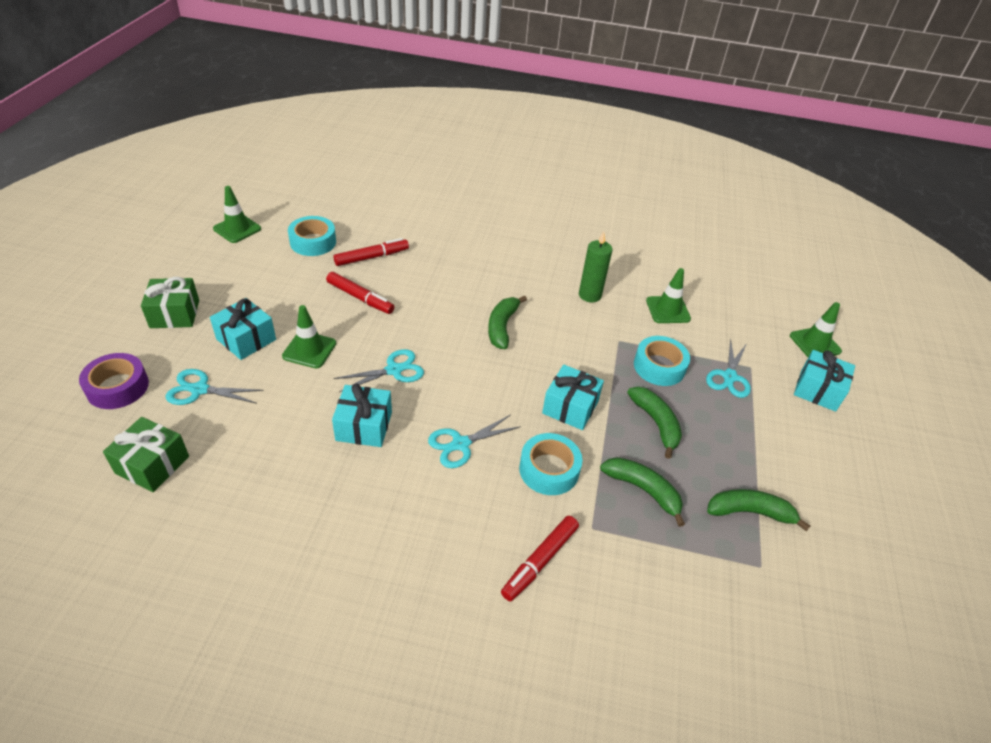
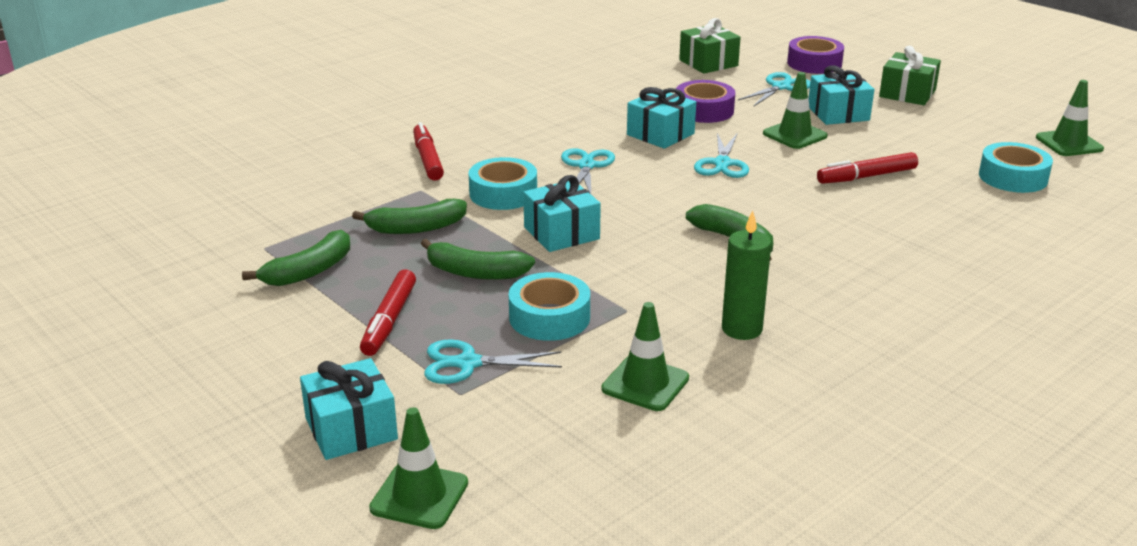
camera: 130 degrees right, 15 degrees down
red marker [334,238,409,266] -> red marker moved to [360,269,416,356]
turquoise scissors [706,339,751,398] -> turquoise scissors turned 60 degrees counterclockwise [424,339,562,384]
none -> purple tape [676,80,735,123]

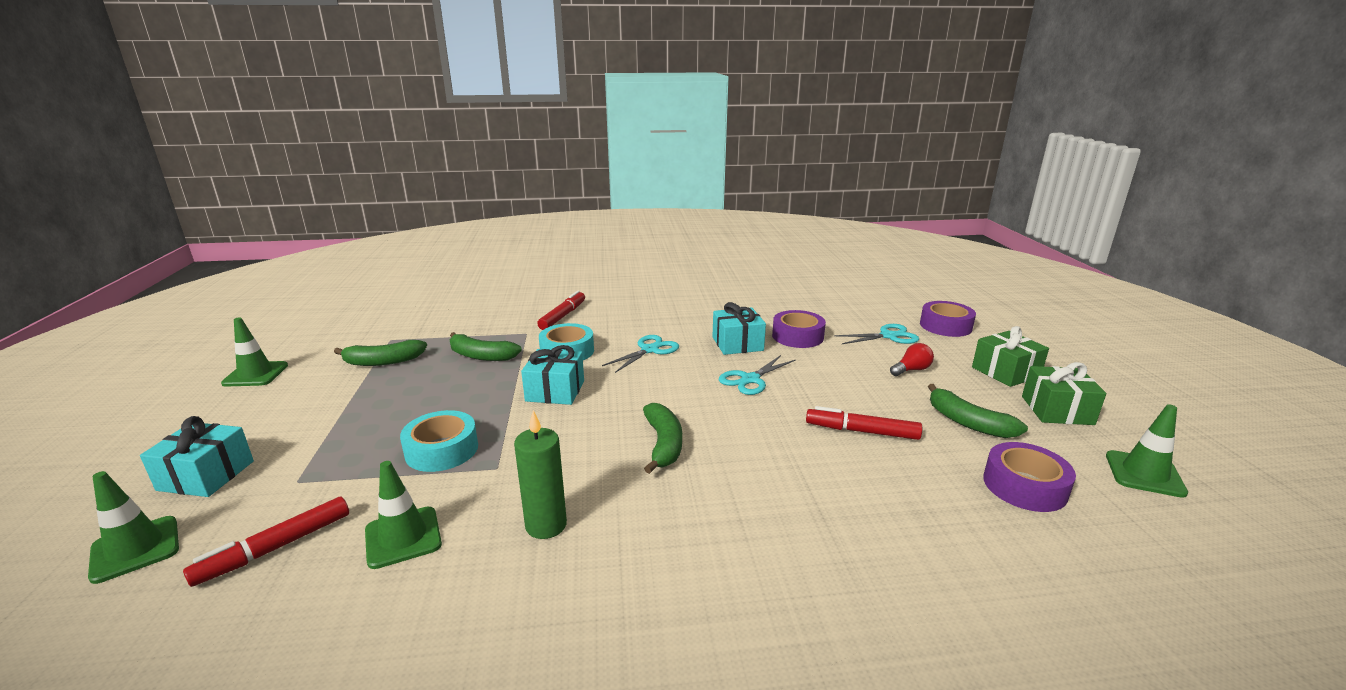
camera: 35 degrees right, 5 degrees down
red marker [360,269,416,356] -> red marker moved to [183,497,349,587]
green banana [421,239,535,280] -> green banana moved to [928,384,1028,438]
turquoise scissors [424,339,562,384] -> none
green gift [679,18,741,74] -> green gift moved to [1022,362,1106,425]
green traffic cone [763,72,828,149] -> green traffic cone moved to [221,317,288,386]
turquoise gift [809,65,874,125] -> red light bulb [890,343,934,376]
turquoise tape [979,142,1053,193] -> purple tape [983,442,1076,512]

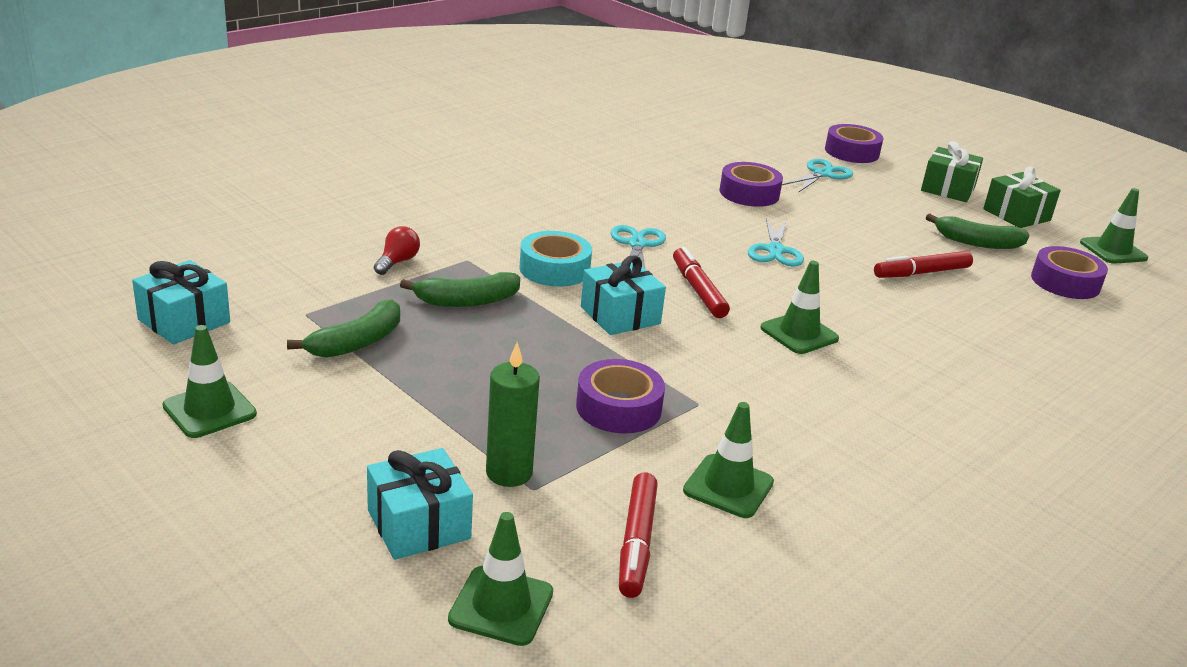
camera: 40 degrees left, 5 degrees up
turquoise tape [400,410,478,472] -> purple tape [576,359,665,434]
green candle [514,410,567,539] -> green candle moved to [486,342,540,487]
red marker [537,291,585,330] -> red marker moved to [673,247,730,318]
green banana [643,403,682,474] -> green traffic cone [760,261,839,354]
turquoise gift [713,302,766,355] -> turquoise gift moved to [132,260,230,345]
red light bulb [890,343,934,376] -> red light bulb moved to [374,226,420,275]

